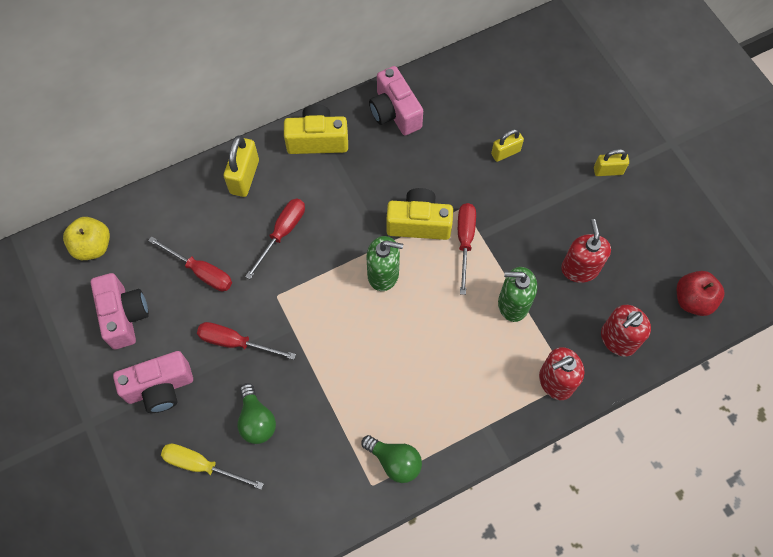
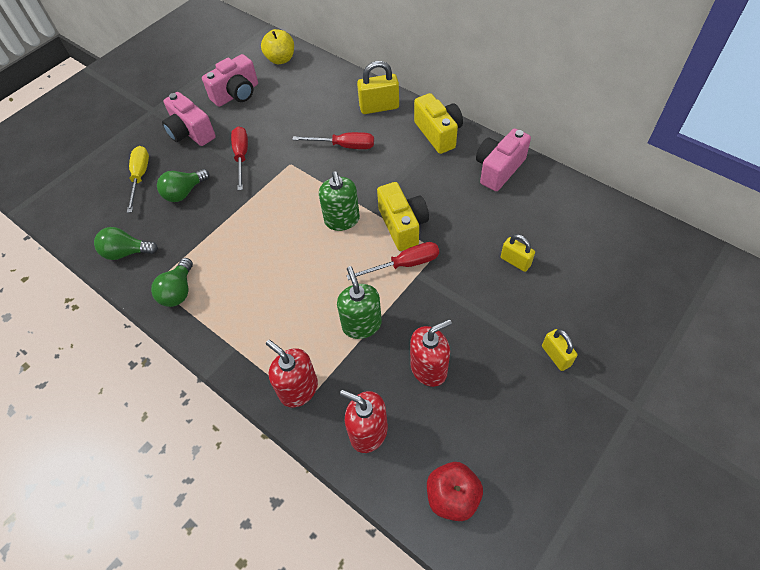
camera: 70 degrees right, 10 degrees down
red screwdriver [148,236,232,291] -> none
none -> green light bulb [94,227,158,260]

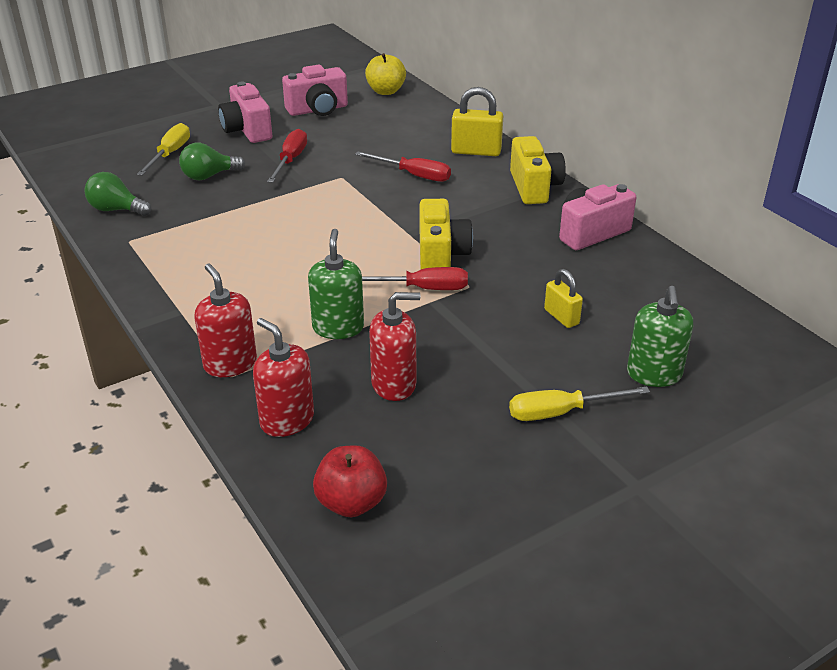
camera: 15 degrees right, 20 degrees down
green light bulb [151,258,193,307] -> none
green soap dispenser [319,171,360,231] -> green soap dispenser moved to [627,286,693,387]
yellow padlock [542,329,577,371] -> yellow screwdriver [509,386,650,421]

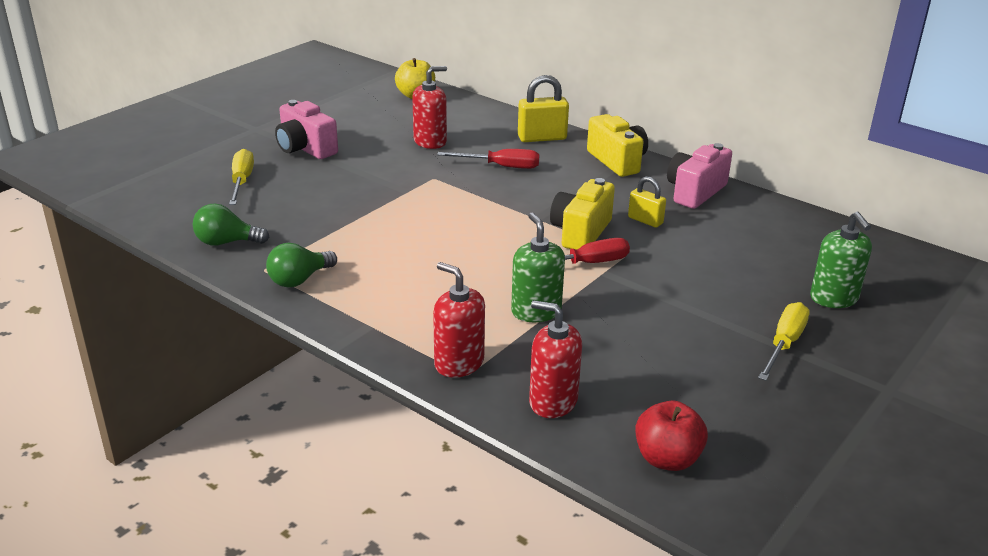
camera: 20 degrees left, 5 degrees down
green light bulb [179,143,245,180] -> green light bulb moved to [266,243,337,288]
red screwdriver [267,129,307,183] -> none
pink camera [282,64,348,116] -> none
red soap dispenser [369,292,421,401] -> red soap dispenser moved to [412,66,447,149]
yellow camera [420,199,473,270] -> yellow camera turned 135 degrees counterclockwise [550,178,615,250]
yellow screwdriver [509,386,650,421] -> yellow screwdriver turned 150 degrees clockwise [758,302,810,381]
yellow padlock [544,269,583,328] -> yellow padlock moved to [628,176,666,228]

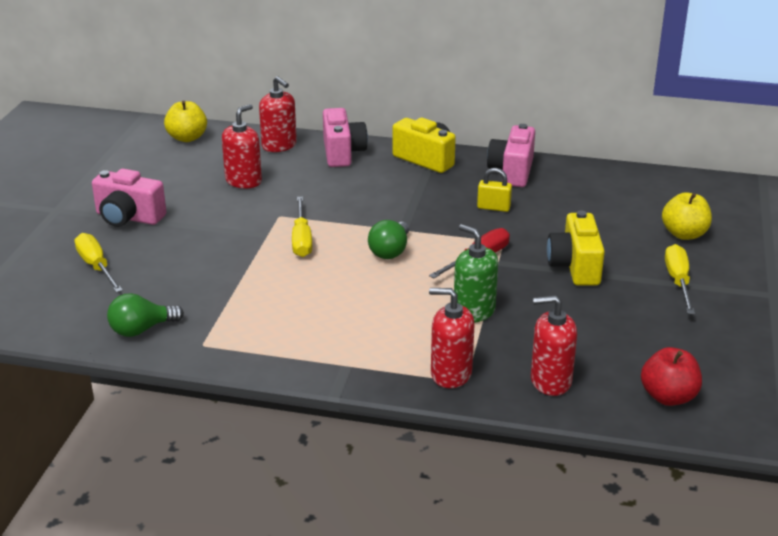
camera: 25 degrees left, 0 degrees up
green light bulb [266,243,337,288] -> green light bulb moved to [368,220,409,259]
red screwdriver [437,149,539,169] -> none
yellow padlock [518,75,569,142] -> pink camera [323,108,368,167]
yellow camera [550,178,615,250] -> yellow camera moved to [547,211,605,286]
green soap dispenser [810,212,872,308] -> yellow apple [662,192,712,240]
none -> red soap dispenser [259,76,297,152]
none -> yellow screwdriver [292,197,312,257]

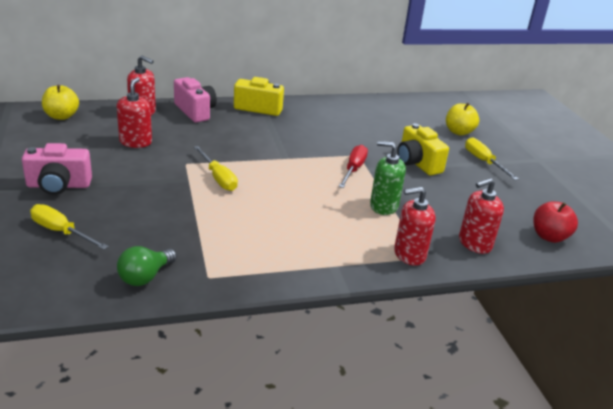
camera: 30 degrees left, 0 degrees up
green light bulb [368,220,409,259] -> none
yellow padlock [477,168,512,212] -> none
pink camera [487,124,535,187] -> none

